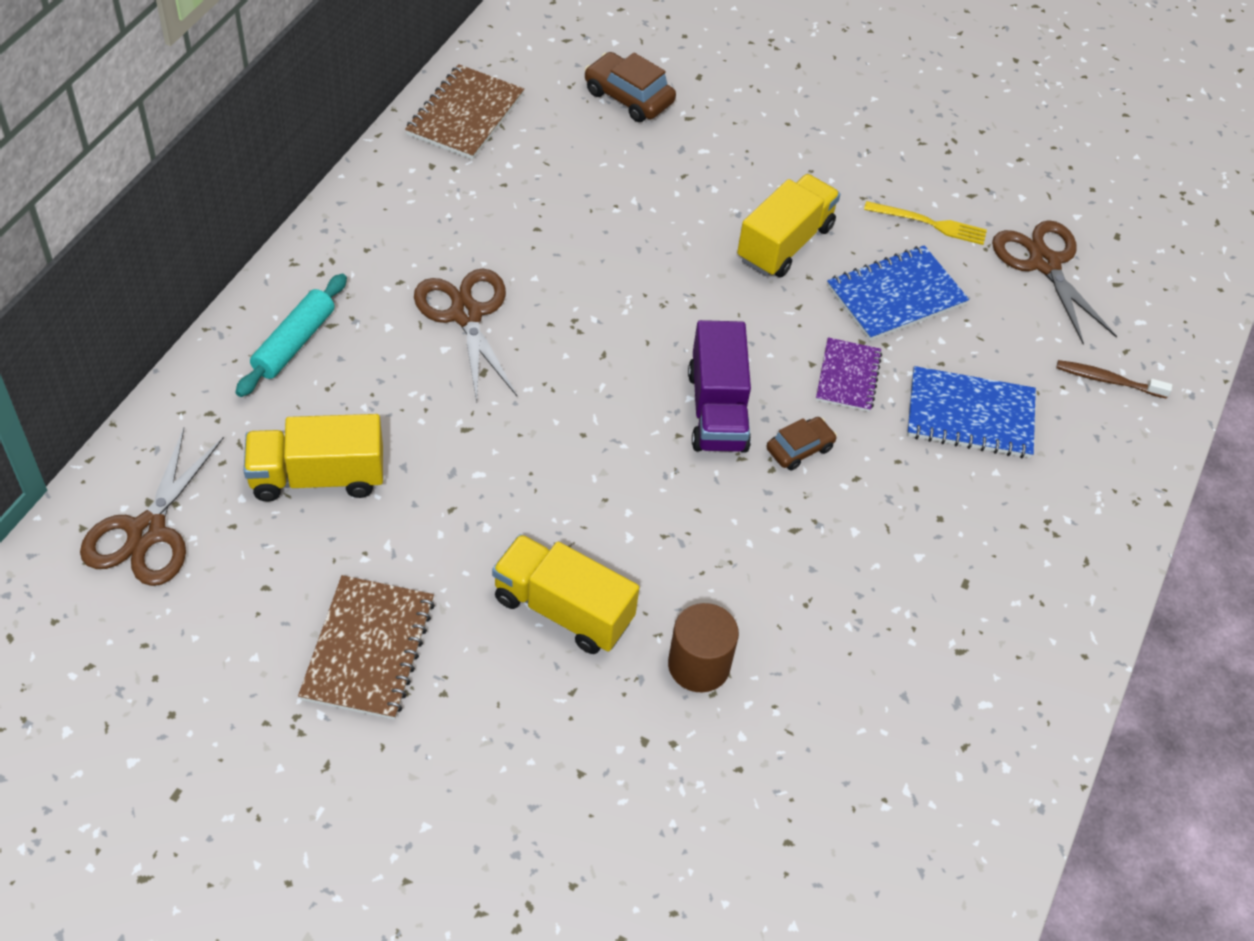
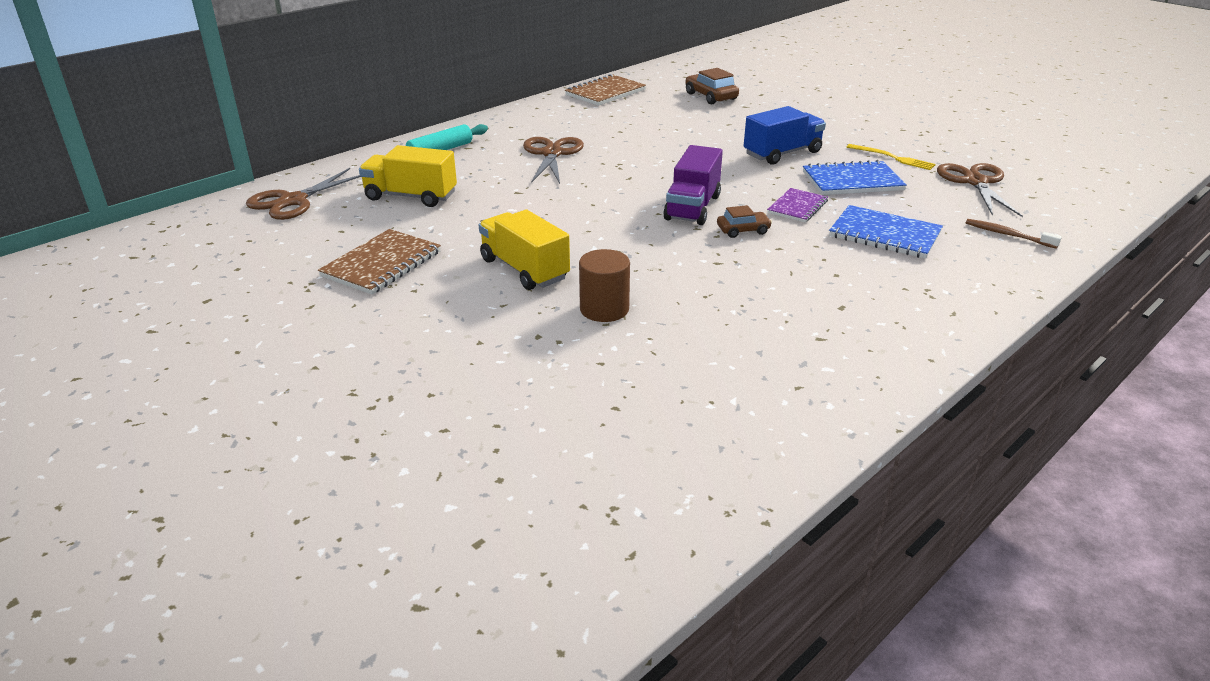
camera: 25 degrees right, 20 degrees down
yellow truck [737,174,841,278] -> blue truck [744,106,826,165]

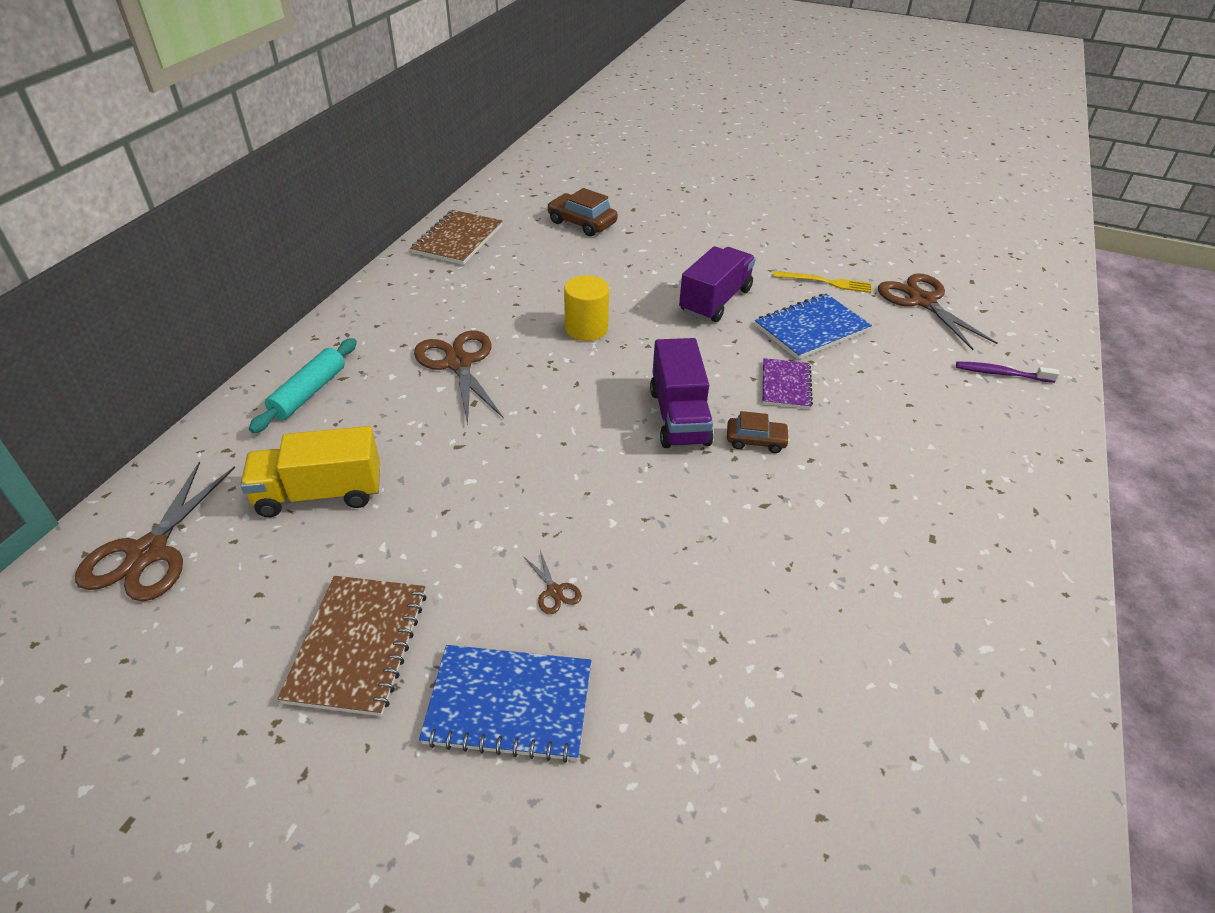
camera: 25 degrees left, 10 degrees up
yellow truck [479,210,570,290] -> brown scissors [523,550,582,614]
brown cylinder [579,249,630,322] -> none
brown car [717,205,772,238] -> brown car turned 45 degrees clockwise [727,411,790,453]
blue truck [744,106,826,165] -> purple truck [679,246,756,322]
blue notebook [829,205,943,259] -> blue notebook moved to [419,645,591,763]
brown toothbrush [966,219,1062,249] -> purple toothbrush [956,361,1060,383]
none -> yellow cylinder [564,275,609,341]

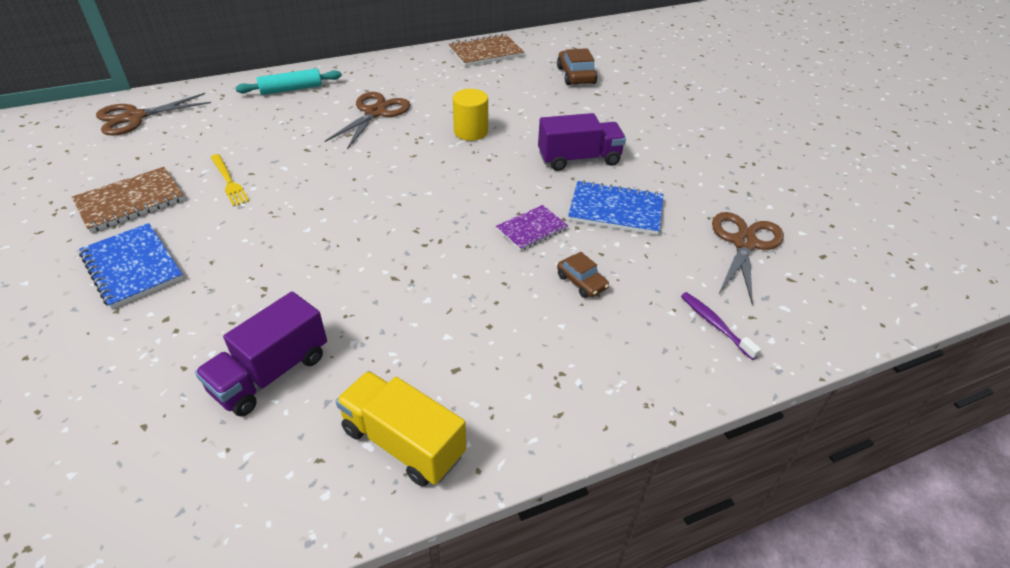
camera: 45 degrees right, 0 degrees up
yellow truck [240,426,380,517] -> yellow truck moved to [336,371,466,487]
brown scissors [523,550,582,614] -> none
purple truck [650,338,713,448] -> purple truck moved to [195,291,327,417]
brown car [727,411,790,453] -> brown car moved to [557,252,609,298]
yellow fork [773,271,871,293] -> yellow fork moved to [211,154,249,206]

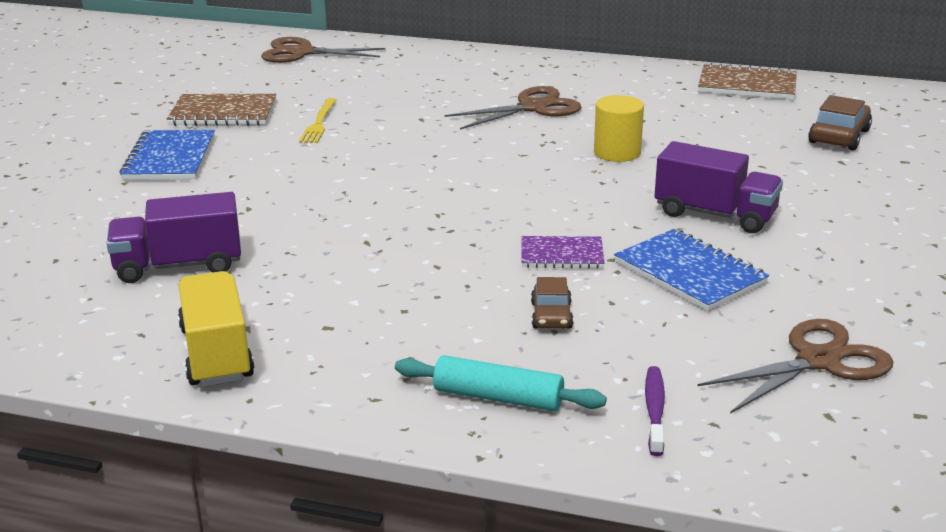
camera: 40 degrees right, 15 degrees down
turquoise rolling pin [235,69,341,95] -> turquoise rolling pin moved to [395,355,607,411]

